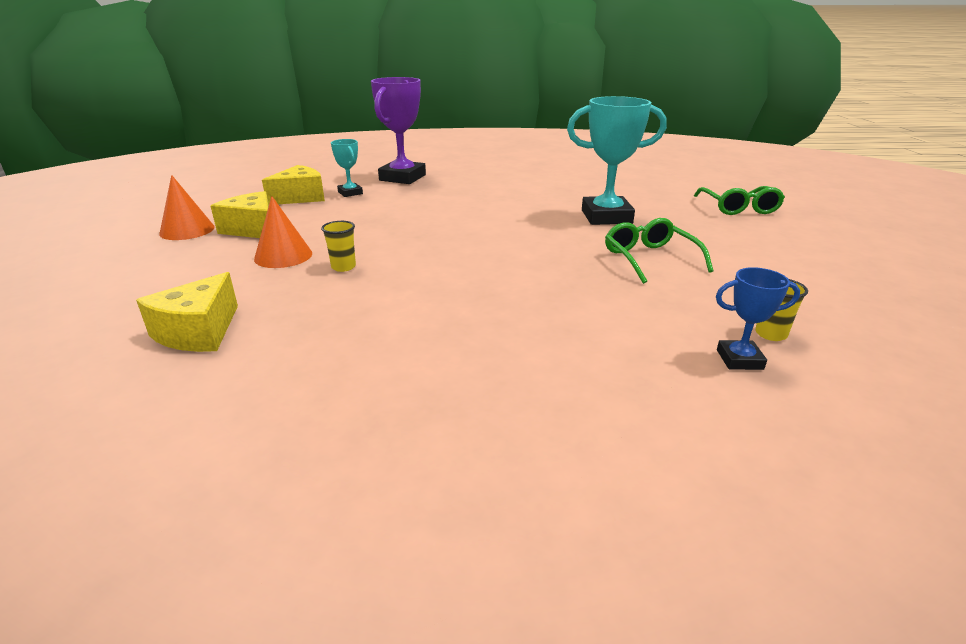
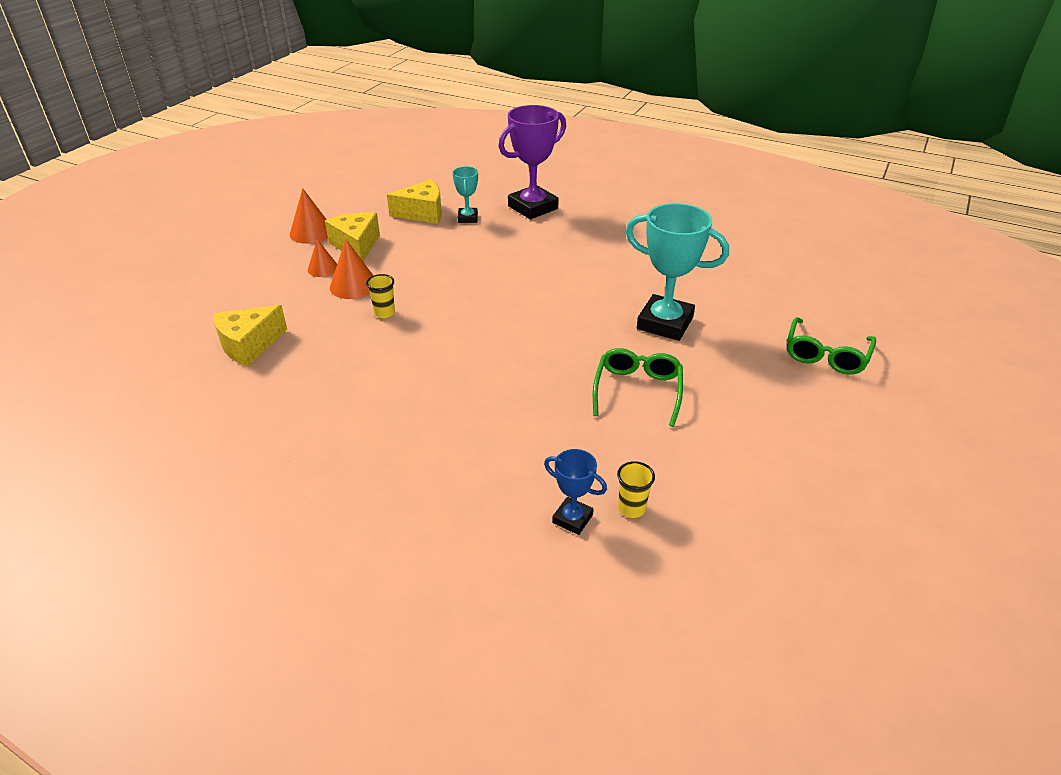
camera: 30 degrees right, 10 degrees up
none -> orange cone [308,239,337,277]

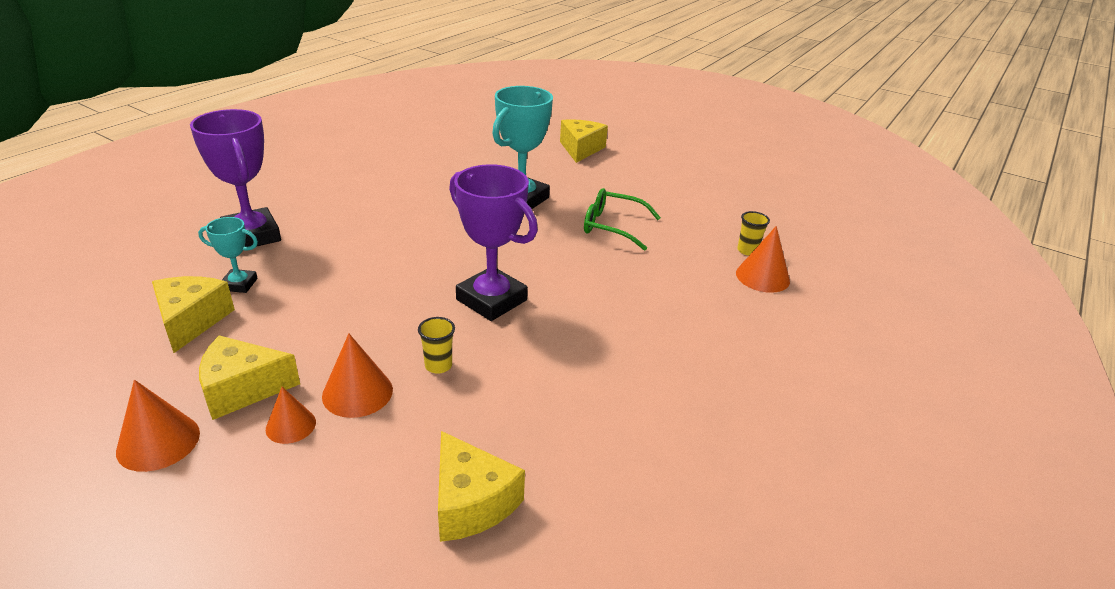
camera: 85 degrees left, 5 degrees down
blue trophy [544,449,607,535] -> orange cone [736,226,790,293]
green glasses [787,317,876,375] -> yellow cheese [560,119,608,163]
none -> purple trophy [449,164,538,321]

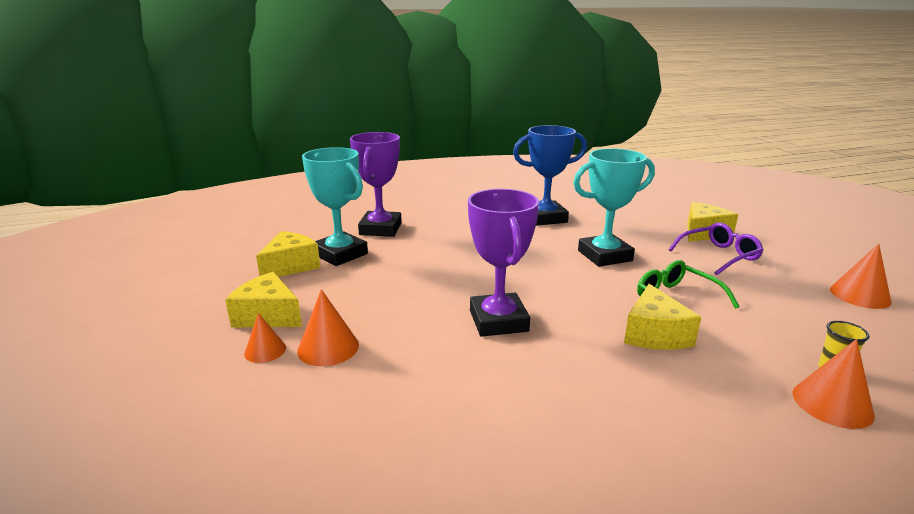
camera: 40 degrees right, 10 degrees down
orange cone [116,380,200,472] -> orange cone moved to [830,244,891,309]
turquoise trophy [198,217,258,293] -> turquoise trophy [302,147,368,266], size x1.95
yellow cup [418,317,455,374] -> none
yellow cheese [438,431,525,542] -> yellow cheese moved to [624,284,701,350]
none -> blue trophy [513,125,587,226]
none -> purple glasses [669,222,764,275]

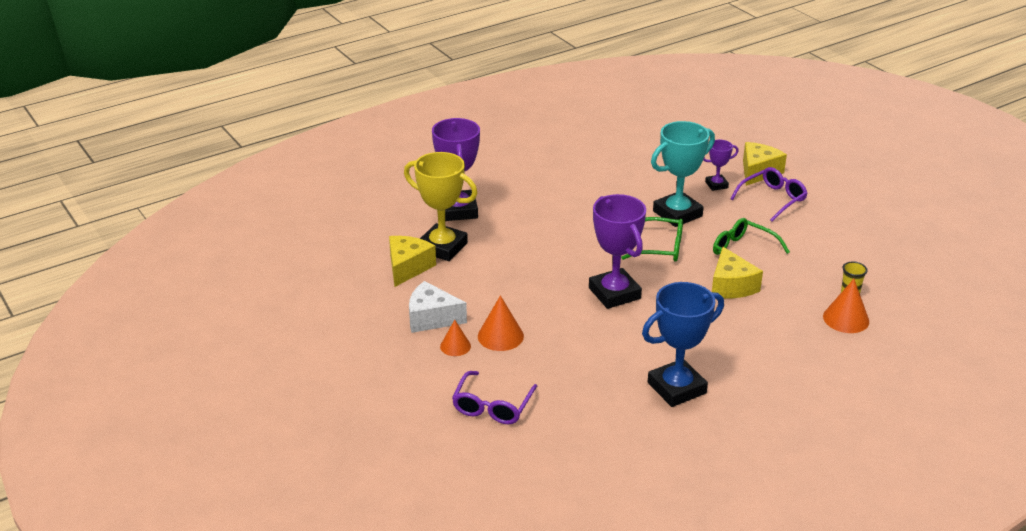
camera: 15 degrees left, 10 degrees up
yellow cheese [225,272,302,327] -> white cheese [409,281,467,333]
turquoise trophy [302,147,368,266] -> yellow trophy [404,152,478,261]
blue trophy [513,125,587,226] -> blue trophy moved to [642,282,724,407]
orange cone [830,244,891,309] -> none
none -> purple glasses [452,371,537,424]
none -> green glasses [621,217,683,262]
none -> purple trophy [703,140,739,191]

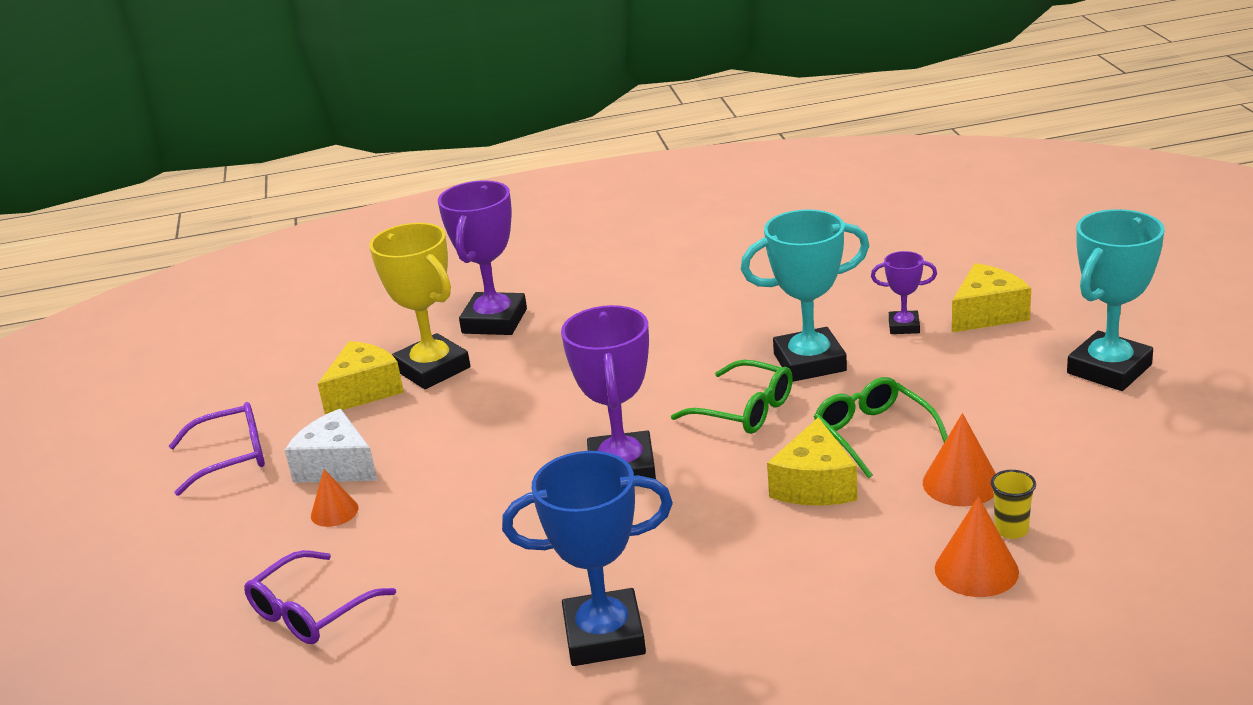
camera: 25 degrees right, 5 degrees down
orange cone [478,295,524,351] -> orange cone moved to [923,413,996,506]
purple glasses [731,167,808,222] -> purple glasses moved to [169,402,265,496]
none -> turquoise trophy [1067,209,1165,391]

